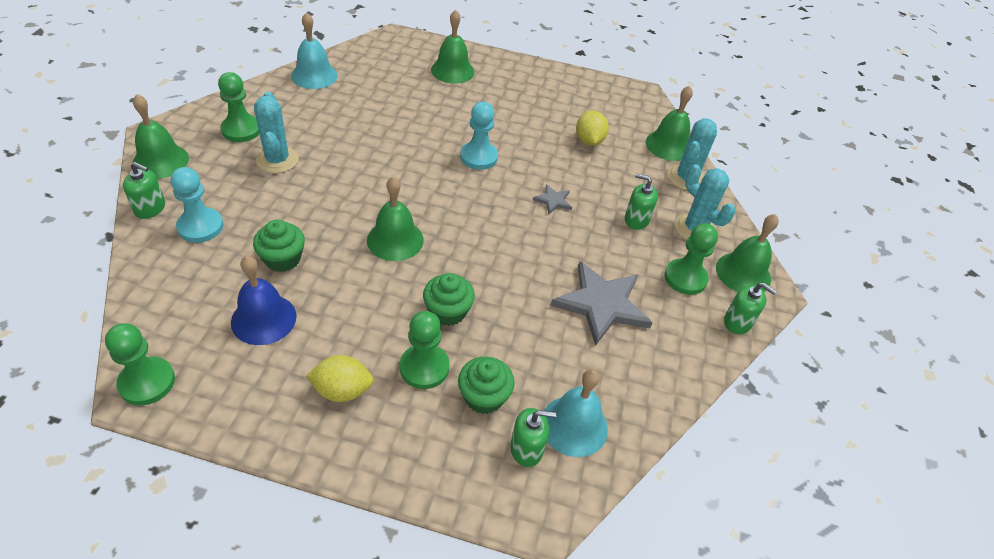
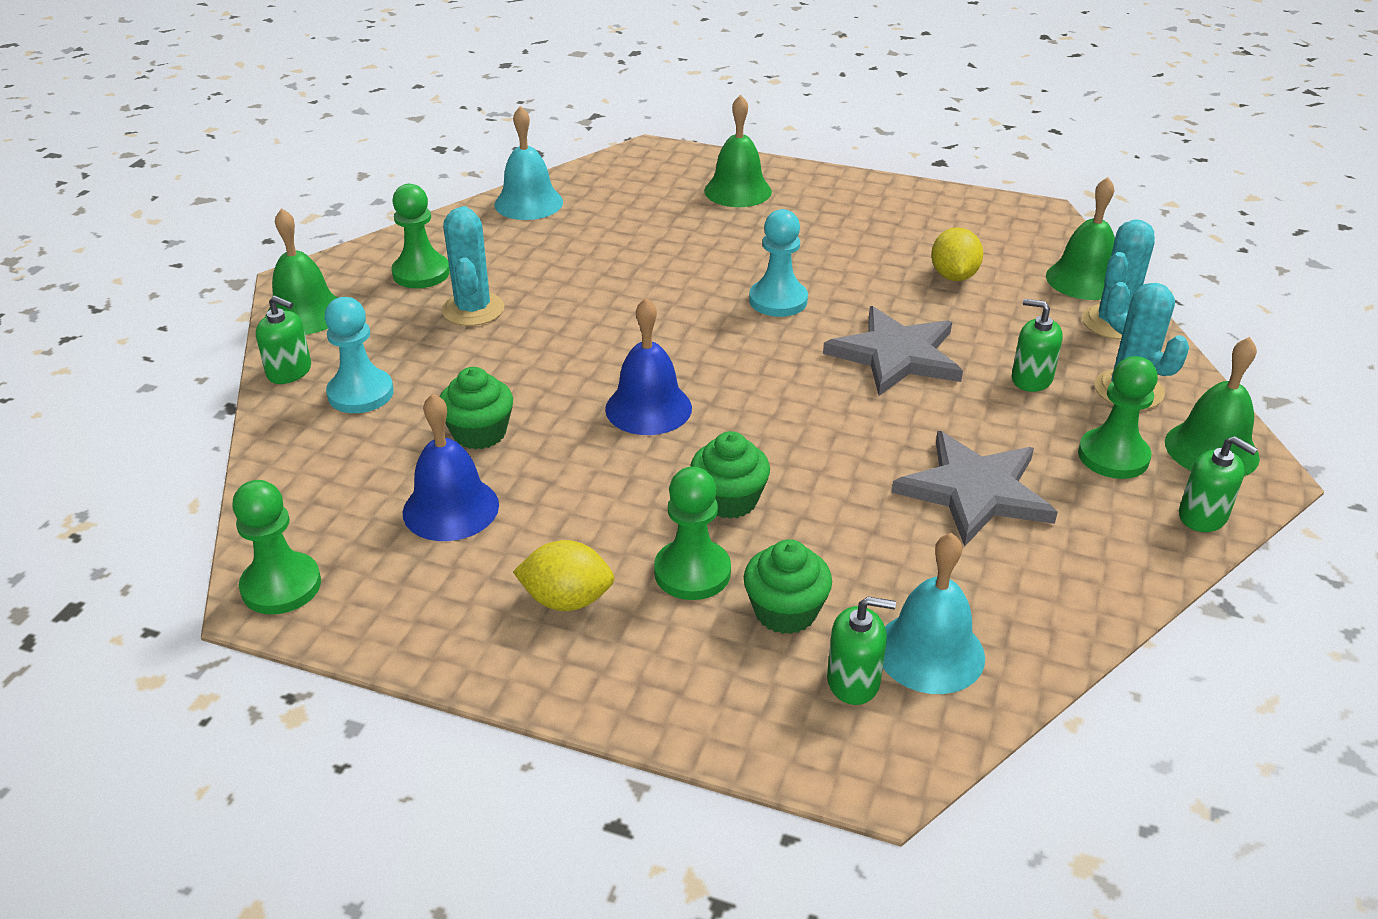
camera: 10 degrees right, 10 degrees down
green bell [367,176,424,261] -> blue bell [605,298,692,435]
grey star [533,184,572,214] -> grey star [823,306,963,396], size x2.20

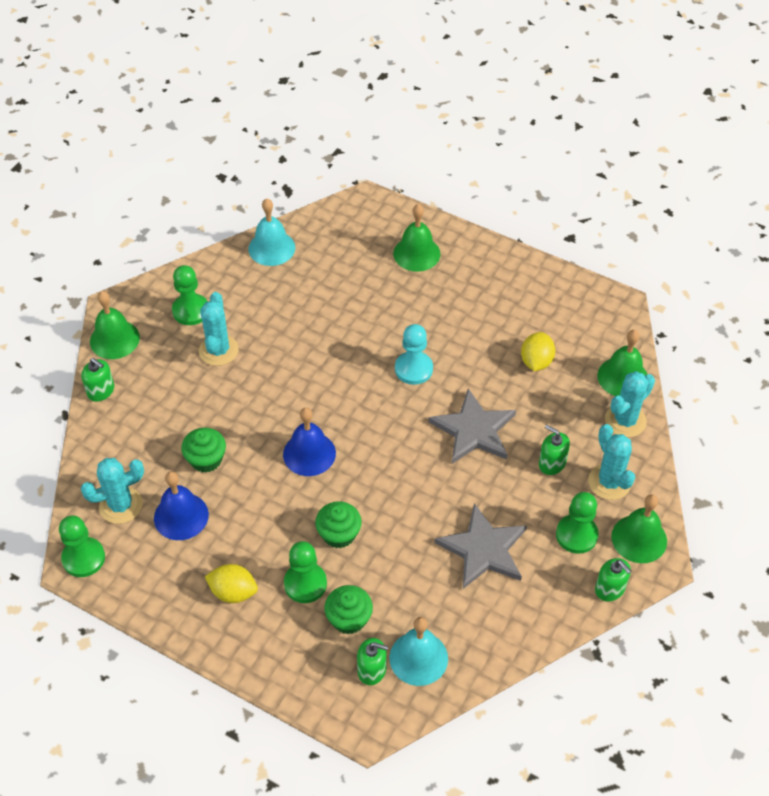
camera: 10 degrees right, 15 degrees up
turquoise pawn [325,297,394,413] -> none
none -> turquoise cactus [80,458,144,524]

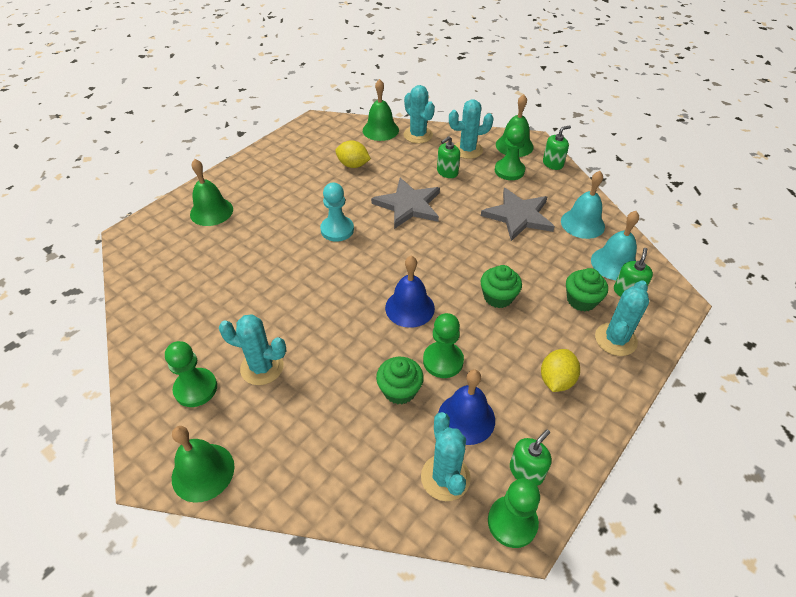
camera: 80 degrees left, 5 degrees down
green soap dispenser [81,358,114,402] -> green soap dispenser moved to [510,429,552,486]
turquoise bell [248,199,295,266] -> turquoise bell moved to [561,171,605,239]
green pawn [284,541,327,603] -> green pawn moved to [423,313,464,378]
none -> turquoise cactus [595,281,649,356]

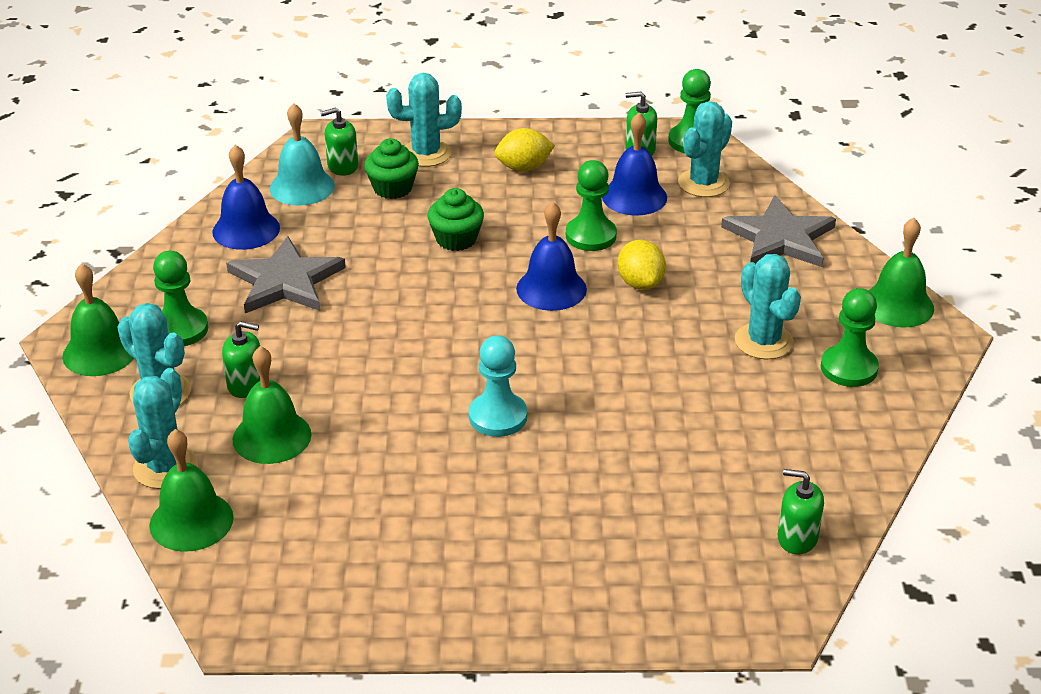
camera: 130 degrees left, 10 degrees down
green bell [190,159,233,226] -> green bell moved to [233,346,312,464]
yellow lemon [335,140,371,168] -> yellow lemon moved to [618,240,666,290]
grey star [371,178,440,229] -> grey star moved to [721,195,836,267]
green cupcake [376,357,424,404] -> none
green soap dispenser [543,125,571,170] -> green soap dispenser moved to [778,469,824,554]
turquoise bell [561,171,605,239] -> blue bell [212,145,280,250]

